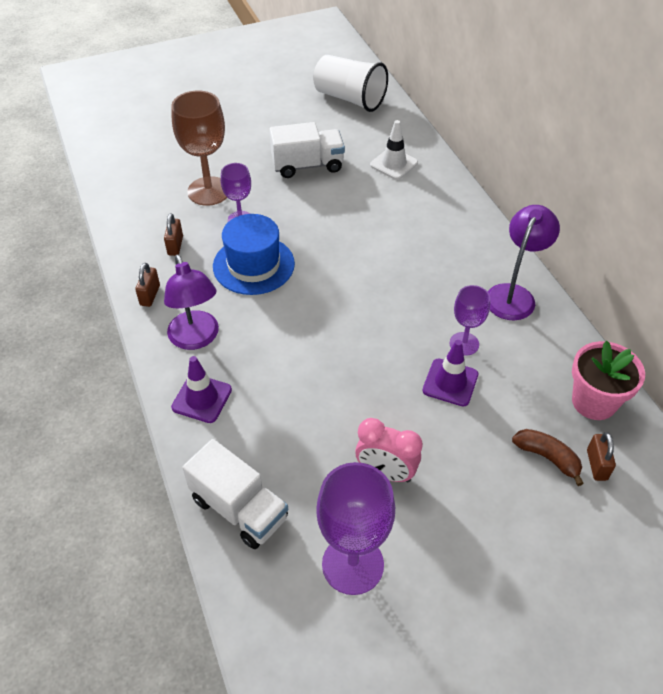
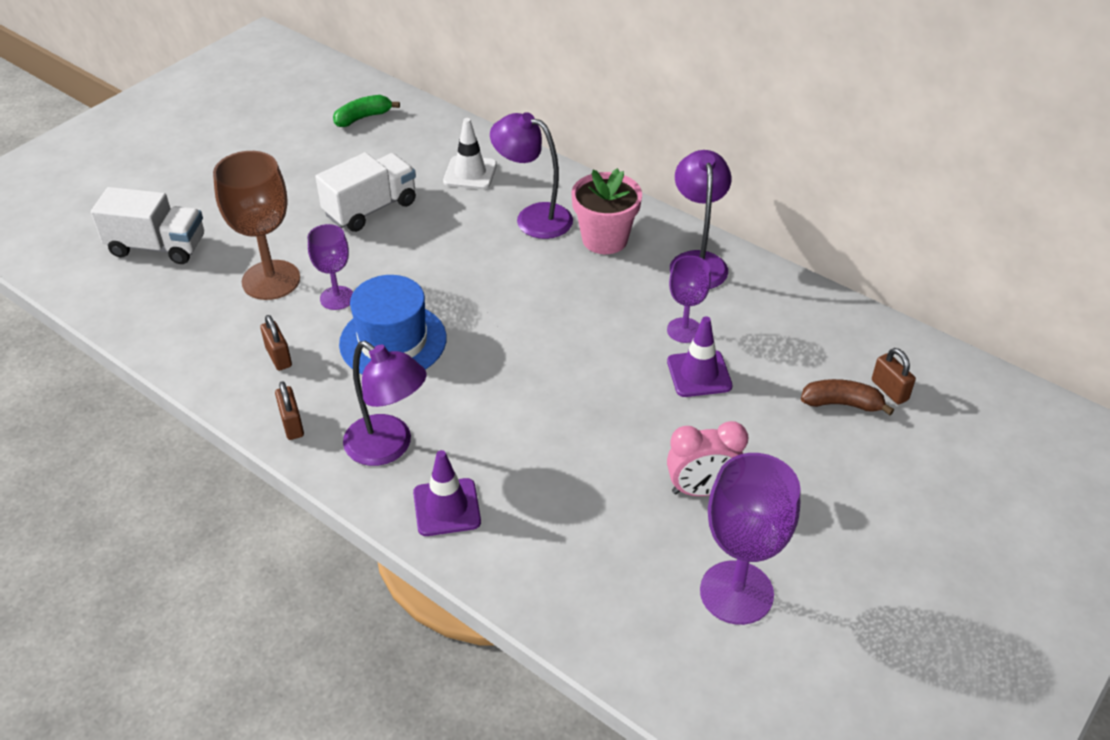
camera: 30 degrees left, 5 degrees down
white truck [182,439,288,549] -> white truck moved to [91,187,204,264]
white cup [313,55,388,112] -> green banana [333,95,400,127]
pink flower pot [572,341,645,420] -> pink flower pot moved to [571,168,642,254]
none -> purple lamp [490,112,573,239]

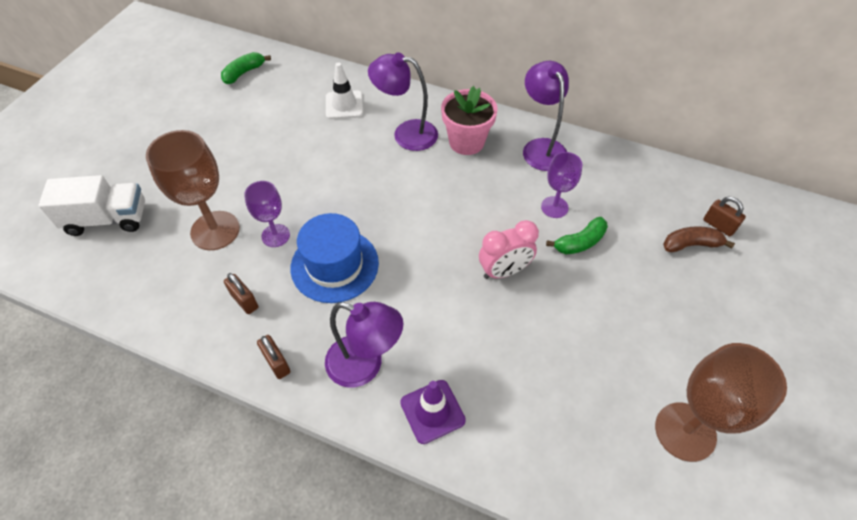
camera: 15 degrees left, 10 degrees up
white truck [315,152,416,232] -> none
purple traffic cone [667,316,732,397] -> green banana [546,217,608,254]
pink clock [667,421,748,496] -> pink clock moved to [479,220,539,279]
purple goblet [700,453,800,625] -> brown goblet [655,343,787,462]

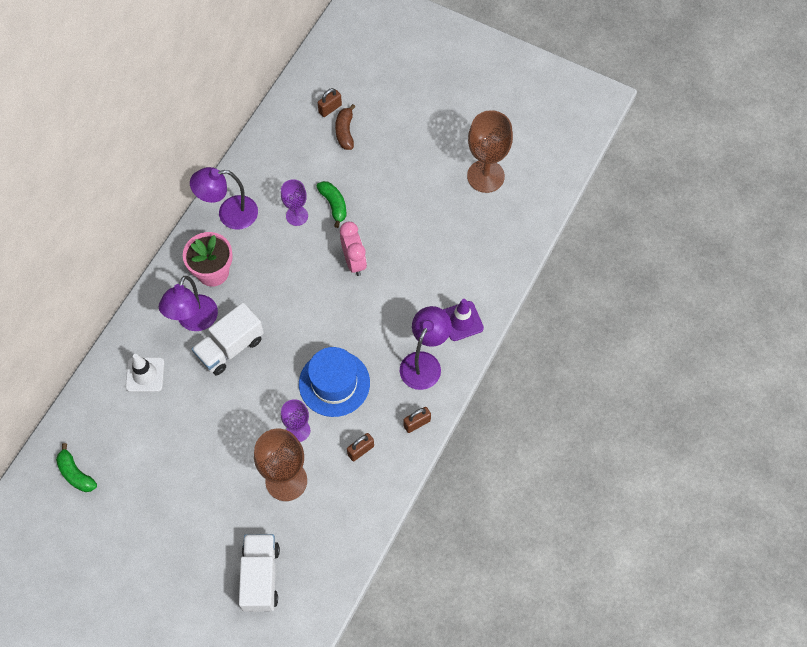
camera: 85 degrees left, 10 degrees up
none -> white truck [192,303,264,375]

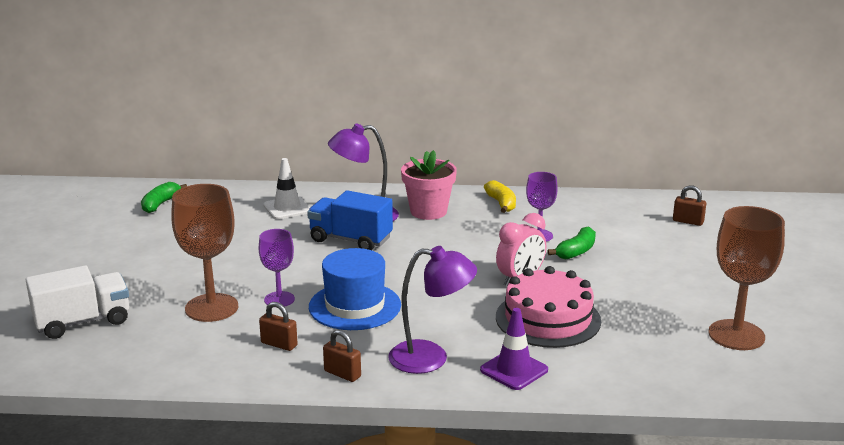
camera: 65 degrees right, 40 degrees down
purple lamp [190,167,258,230] -> yellow banana [484,180,516,213]
white truck [192,303,264,375] -> blue truck [307,190,393,250]
brown banana [335,104,356,150] -> none
none -> pink cake [496,266,601,348]

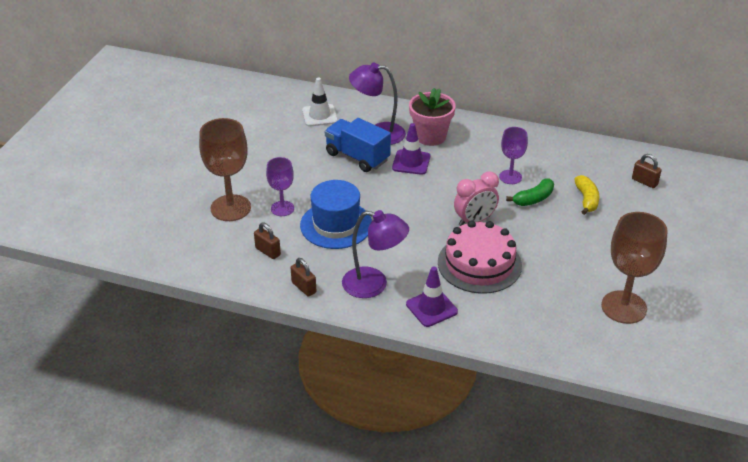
camera: 15 degrees right, 15 degrees up
white truck [26,265,129,339] -> none
green banana [141,182,187,213] -> none
yellow banana [484,180,516,213] -> yellow banana moved to [574,175,599,215]
none -> purple traffic cone [392,123,430,175]

